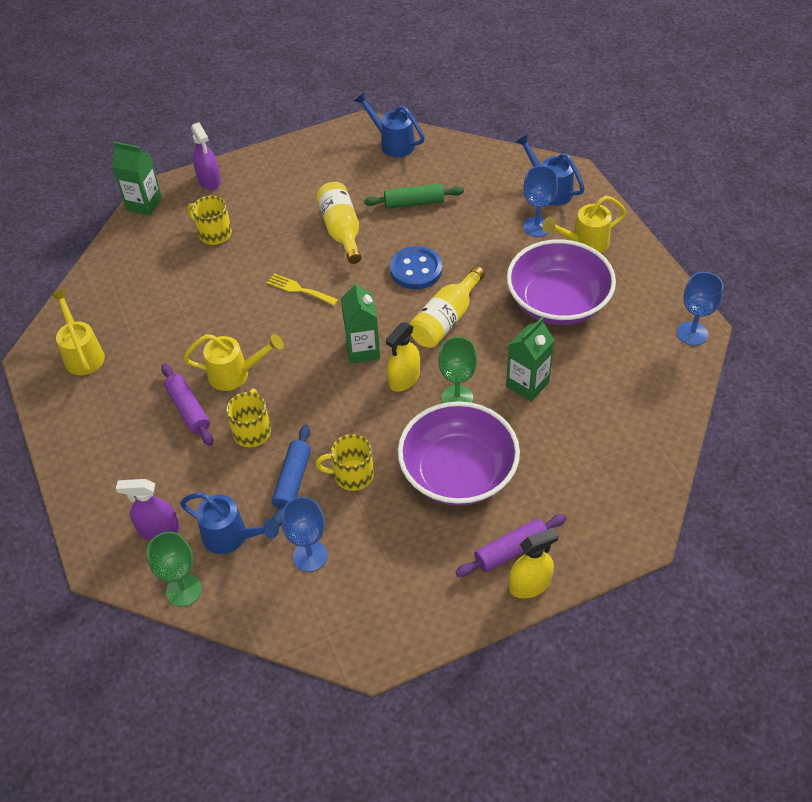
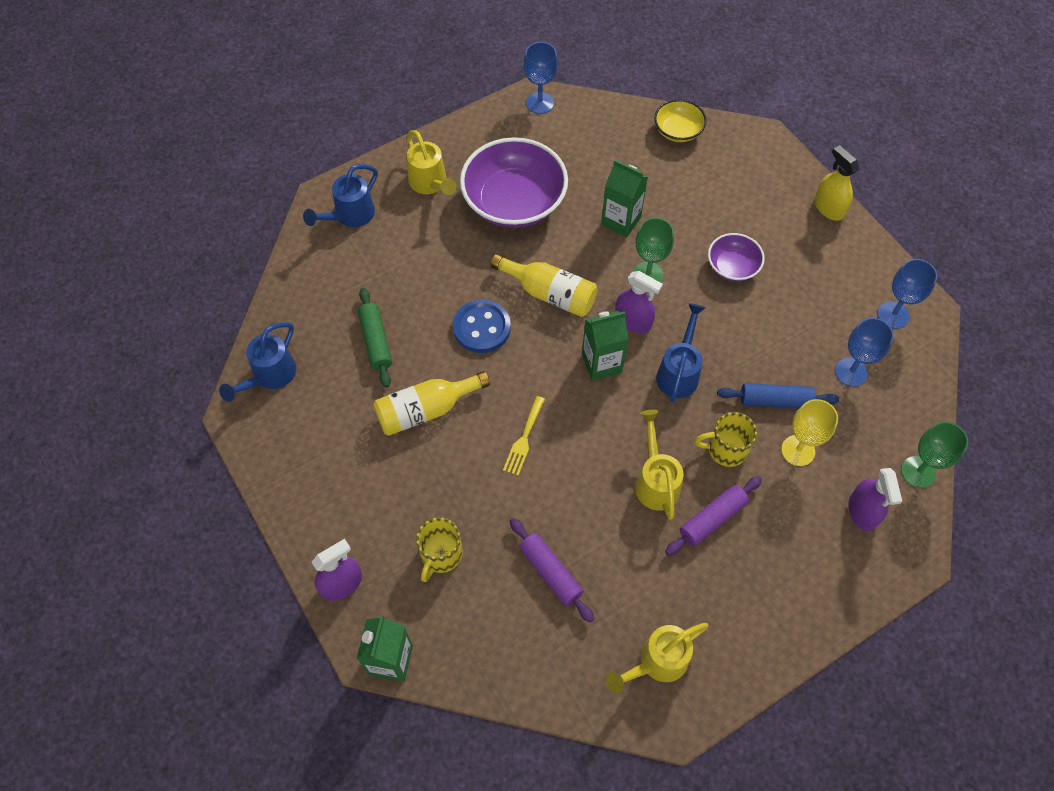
camera: 100 degrees left, 10 degrees up
blue watering can [180,493,279,554] -> blue watering can moved to [656,303,706,403]
yellow mug [315,434,374,491] -> none
yellow spray bottle [386,322,420,392] -> purple spray bottle [615,271,663,333]
purple bowl [398,401,520,506] -> purple bowl [708,233,765,281], size x0.51
purple rolling pin [455,514,567,577] -> purple rolling pin moved to [510,518,594,623]
blue goblet [523,166,558,237] -> blue goblet moved to [878,259,937,329]
none -> yellow bowl [654,99,707,142]
none -> yellow goblet [781,399,838,466]

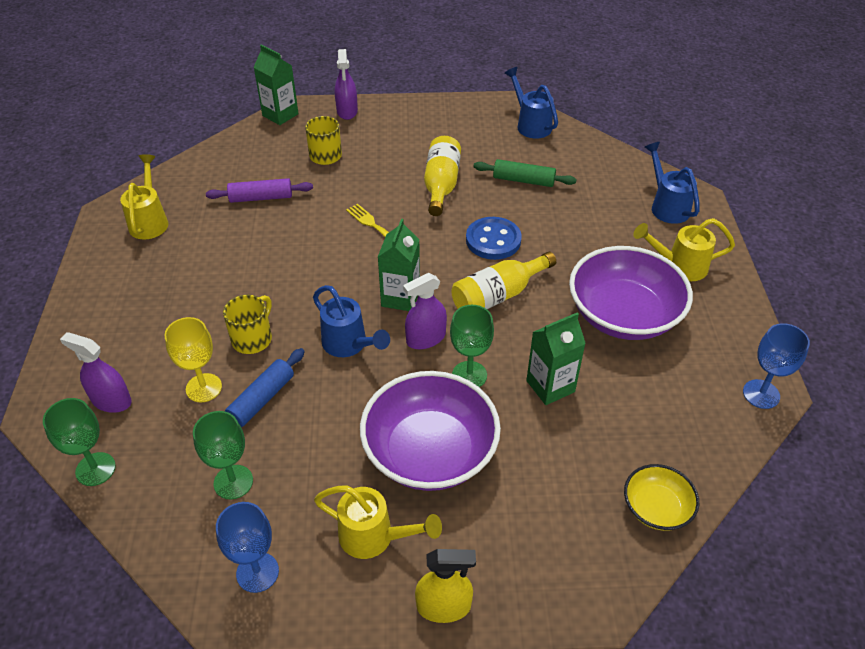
camera: 120 degrees right, 15 degrees down
yellow watering can [635,410,684,520] -> yellow watering can moved to [314,485,442,559]
purple rolling pin [665,476,762,556] -> none
purple bowl [708,233,765,281] -> purple bowl [360,371,501,491], size x1.96
blue goblet [835,318,894,386] -> green goblet [193,411,253,500]

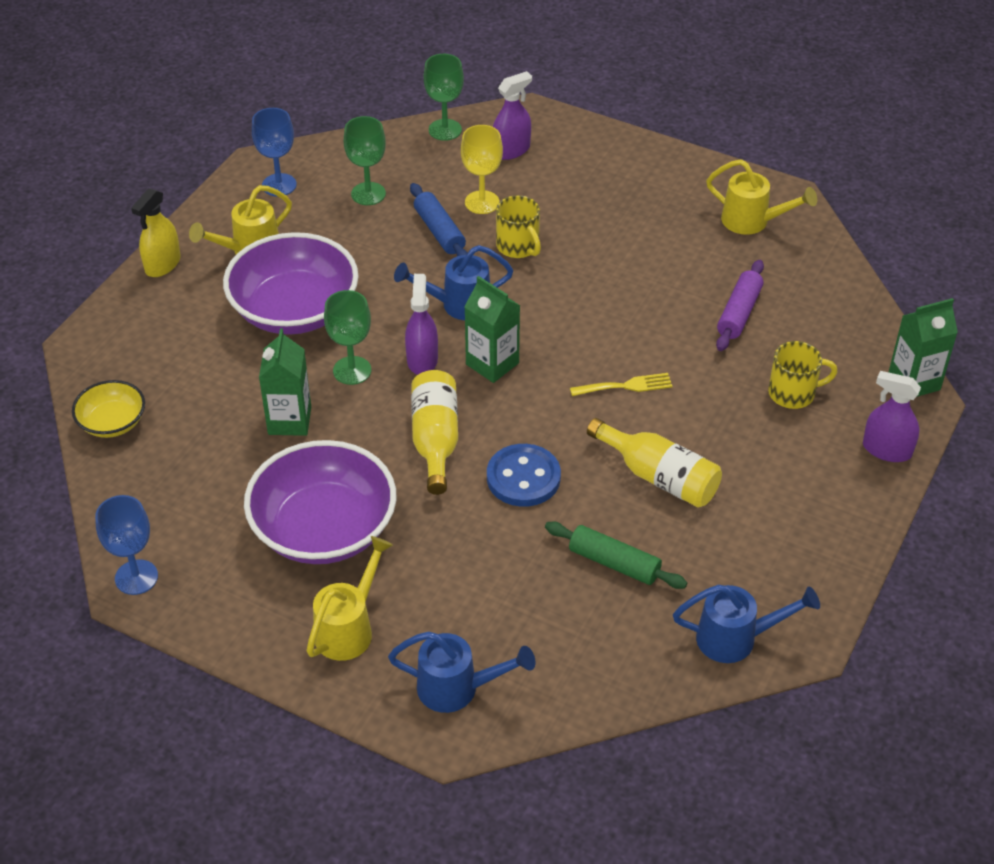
camera: 120 degrees right, 0 degrees up
green rolling pin [473,159,577,187] -> green rolling pin turned 75 degrees clockwise [545,521,687,589]

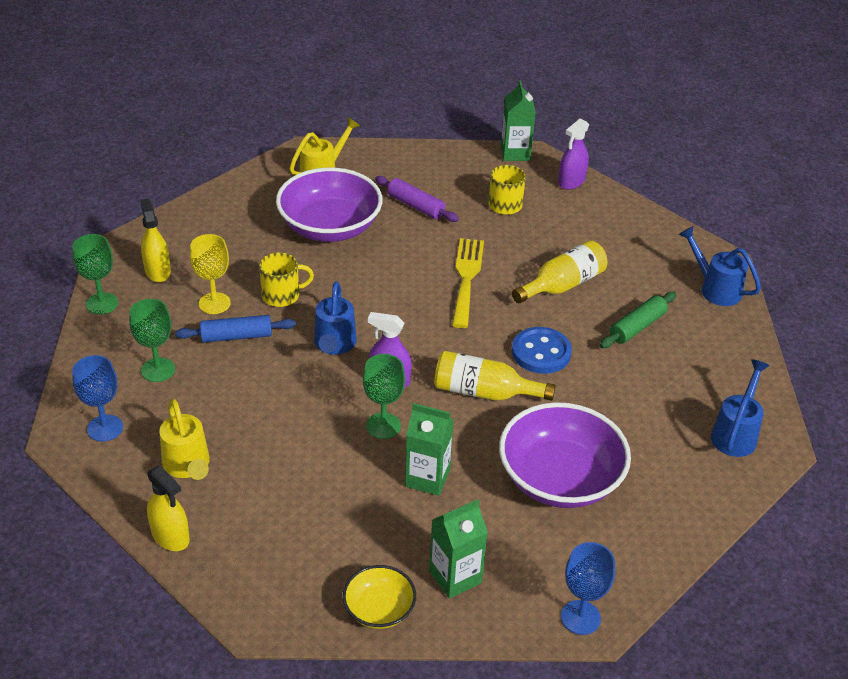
camera: 75 degrees left, 5 degrees down
purple bowl [223,232,359,335] -> purple bowl moved to [276,168,383,242]
yellow watering can [306,536,393,661] -> none
green carton [464,276,520,383] -> green carton moved to [429,499,488,599]
purple spray bottle [493,71,532,160] -> yellow spray bottle [140,198,171,282]
yellow fork [570,373,672,396] -> yellow fork [452,238,484,328], size x1.68
blue watering can [673,585,820,663] -> blue watering can turned 60 degrees counterclockwise [679,226,761,306]

